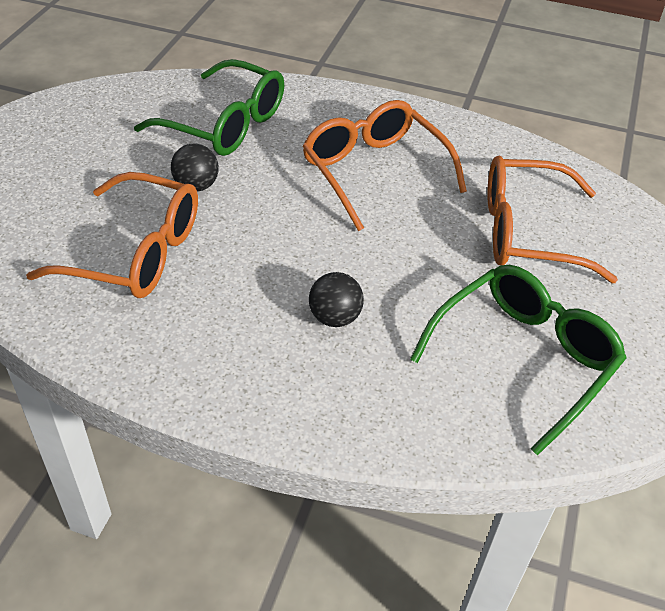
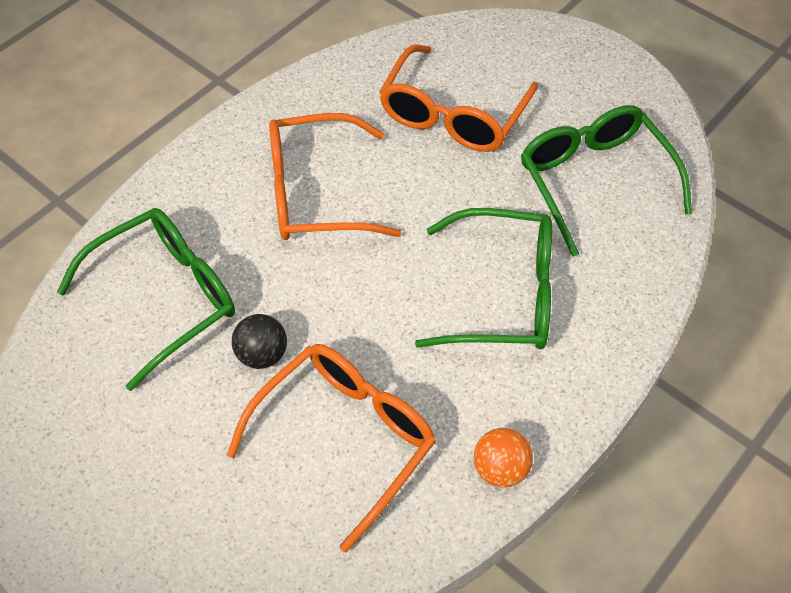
camera: 65 degrees left, 10 degrees up
black ball [309,272,364,327] -> green glasses [415,208,552,349]
none -> orange ball [474,428,533,487]

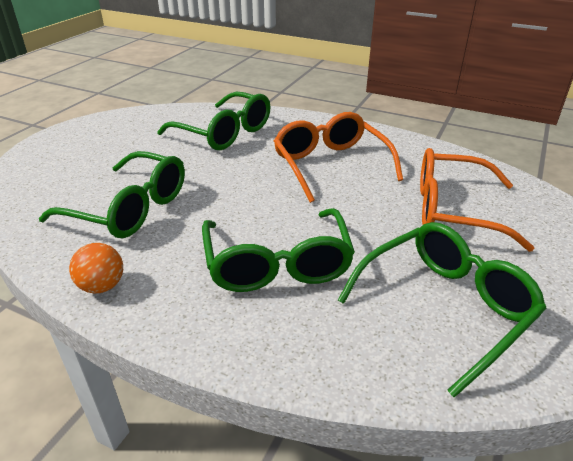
camera: 75 degrees right, 20 degrees down
orange glasses [227,344,436,552] -> green glasses [39,151,185,238]
black ball [232,314,287,369] -> none

